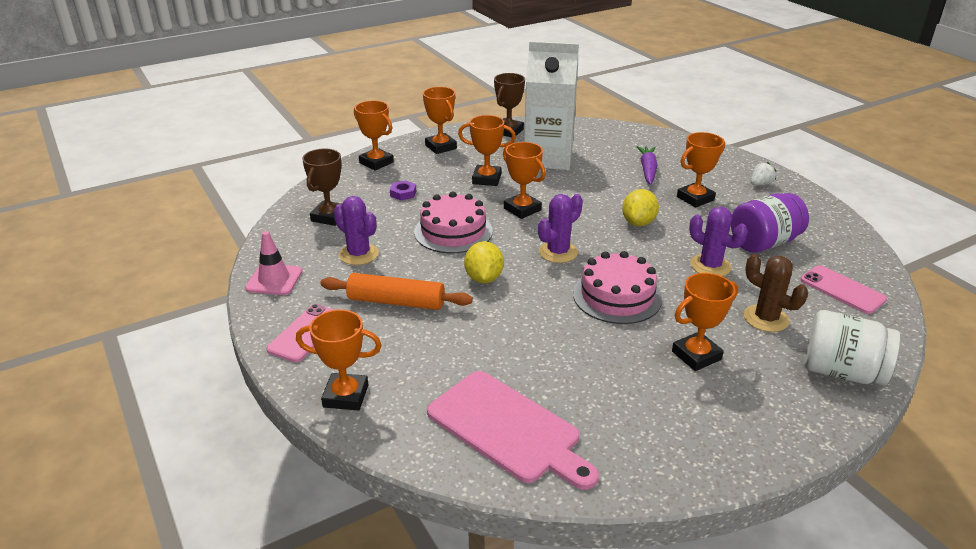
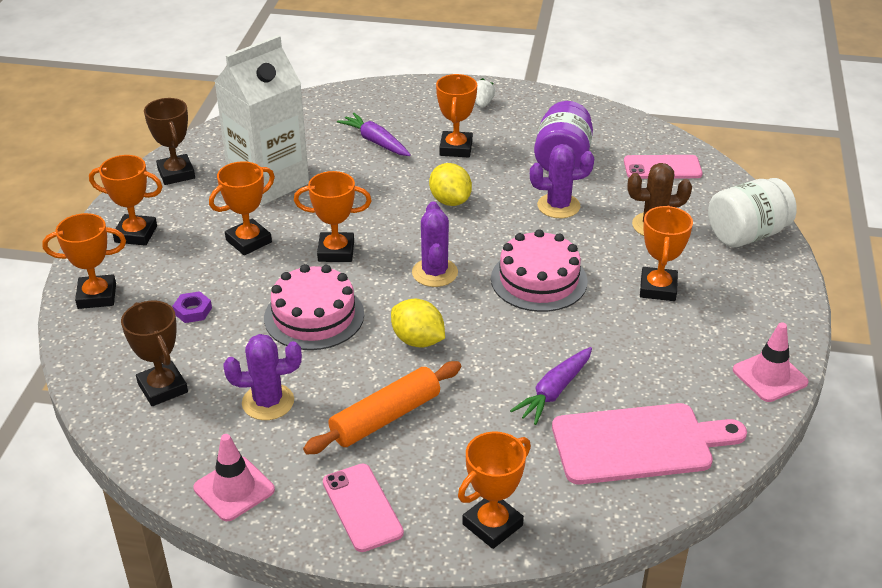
camera: 50 degrees left, 5 degrees up
none -> purple carrot [510,347,592,425]
none -> pink traffic cone [733,322,809,402]

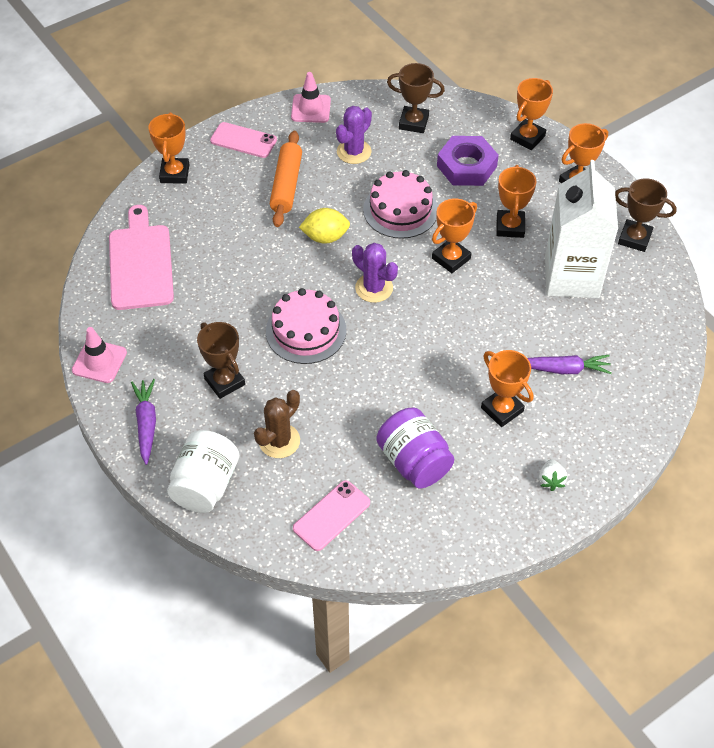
camera: 135 degrees right, 15 degrees up
purple nut [172,291,212,323] -> purple nut [437,136,499,186], size x2.16
yellow lemon [429,163,472,206] -> none
white strawberry [475,78,495,108] -> white strawberry turned 45 degrees clockwise [539,459,568,491]
purple carrot [510,347,592,425] -> purple carrot moved to [131,379,156,465]
purple cactus [530,144,594,218] -> none
pink cutting board [552,403,747,485] -> pink cutting board turned 135 degrees clockwise [109,205,174,310]
orange trophy [640,206,693,301] -> brown trophy [197,322,245,399]

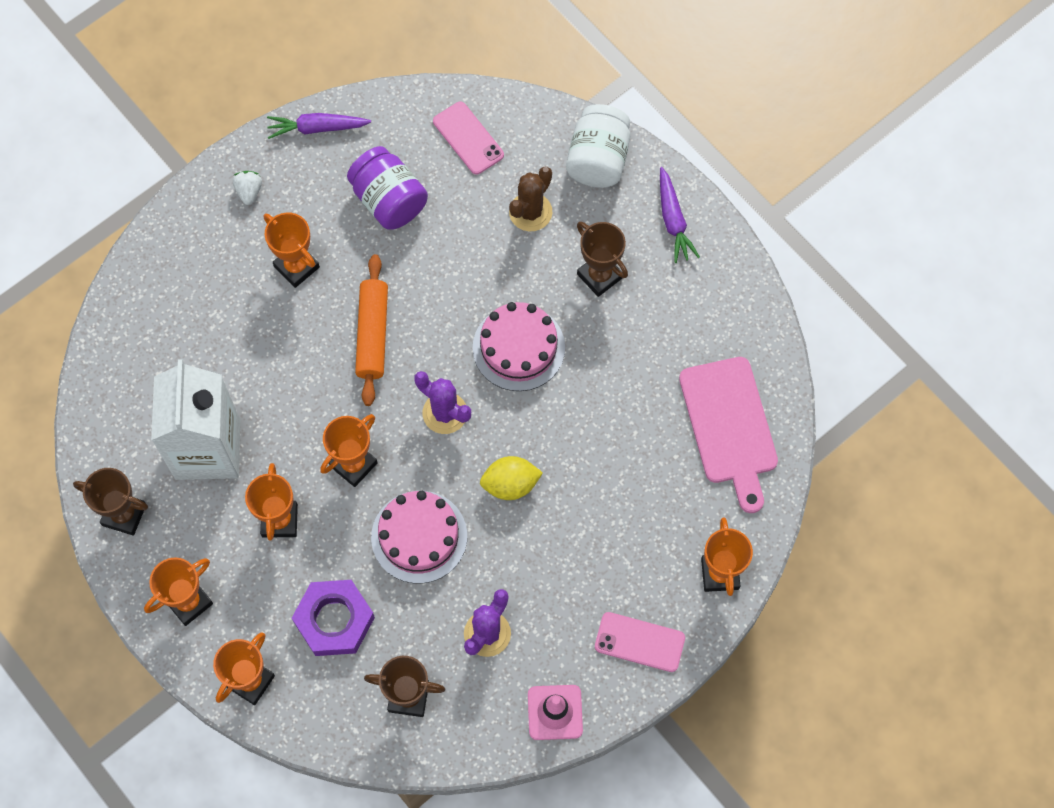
camera: 175 degrees right, 15 degrees up
pink traffic cone [72,327,127,383] -> none
orange rolling pin [270,131,302,227] -> orange rolling pin moved to [355,254,388,406]
pink phone [293,480,370,551] -> pink phone turned 75 degrees counterclockwise [433,102,504,175]
purple carrot [527,355,612,374] -> purple carrot moved to [267,113,371,139]

